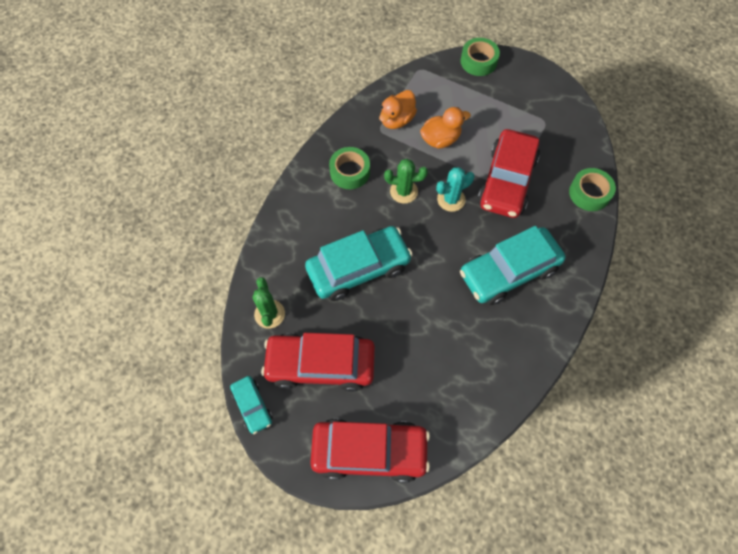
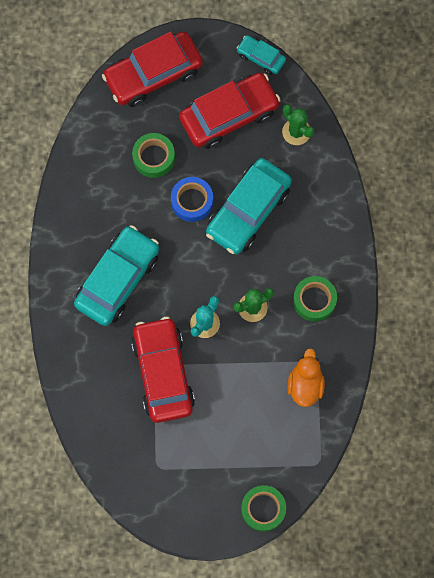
camera: 150 degrees right, 10 degrees up
orange duck [420,107,471,148] -> none
green tape [569,168,616,211] -> green tape moved to [132,133,175,178]
none -> blue tape [171,177,213,222]

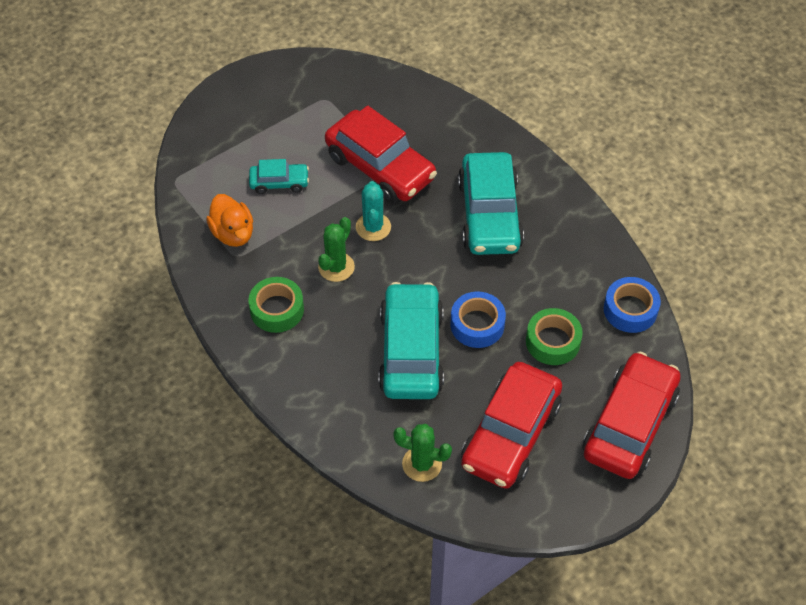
camera: 145 degrees right, 20 degrees down
turquoise car [237,35,286,75] -> turquoise car moved to [249,159,309,194]
green tape [241,485,286,532] -> none
none -> blue tape [604,277,661,333]

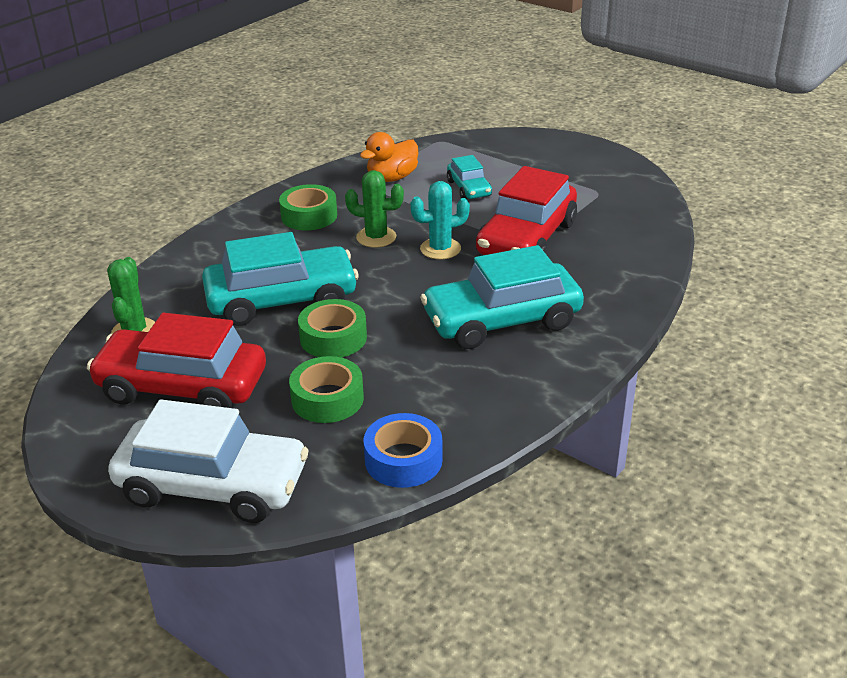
camera: 75 degrees right, 20 degrees down
blue tape [450,291,506,348] -> green tape [298,299,367,357]
red car [583,351,681,479] -> white car [108,400,309,523]

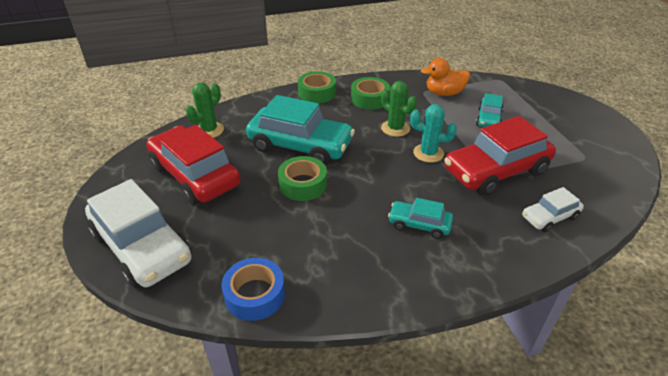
camera: 35 degrees right, 5 degrees up
green tape [289,356,364,423] -> green tape moved to [298,71,336,103]
turquoise car [420,245,584,349] -> turquoise car [388,198,453,239], size x0.50
none -> white car [522,187,584,232]

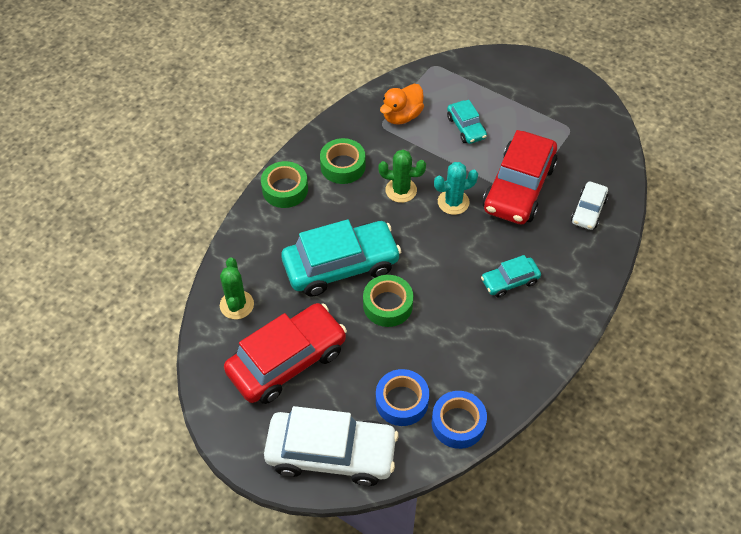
camera: 40 degrees left, 15 degrees up
red car [146,125,240,205] -> red car turned 135 degrees clockwise [224,303,347,404]
none -> blue tape [376,369,429,426]

